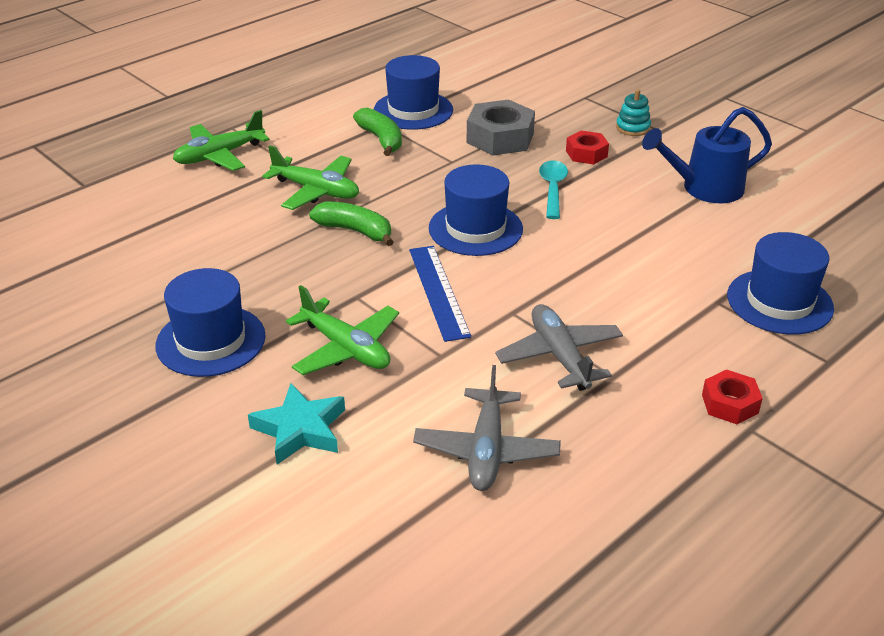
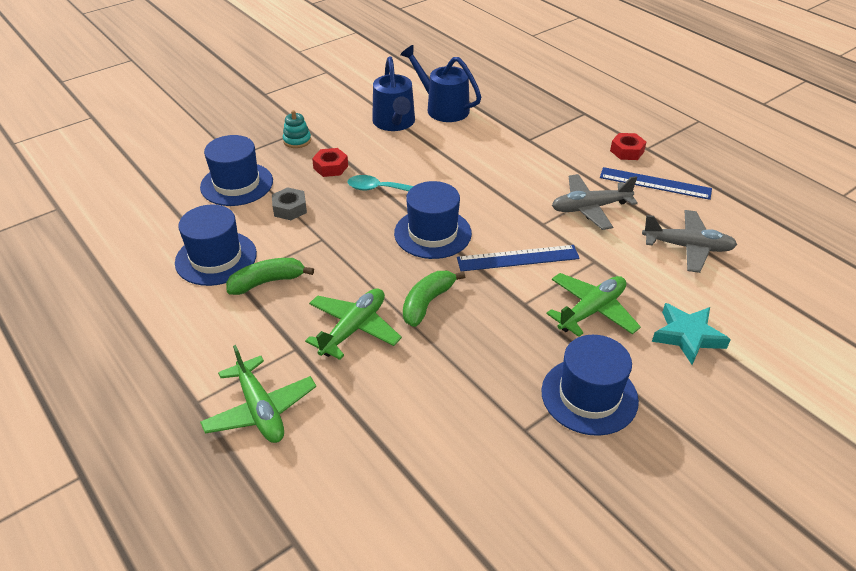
camera: 85 degrees left, 5 degrees up
grey nut [466,99,535,155] -> grey nut [272,187,307,220], size x0.59
blue hat [727,232,834,335] -> blue hat moved to [200,135,273,206]
none -> blue watering can [400,45,481,122]
none -> blue ruler [600,167,712,200]

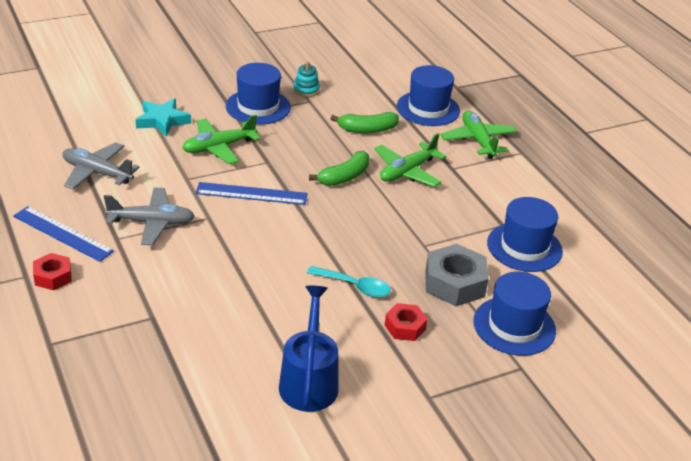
camera: 170 degrees left, 5 degrees down
green banana [226,258,314,295] -> green banana moved to [330,112,399,133]
grey nut [272,187,307,220] -> grey nut [425,244,489,306], size x1.71
turquoise stacking toy [283,110,311,148] -> turquoise stacking toy moved to [293,61,320,97]
blue hat [394,181,472,259] -> blue hat moved to [397,65,460,126]
blue watering can [400,45,481,122] -> none

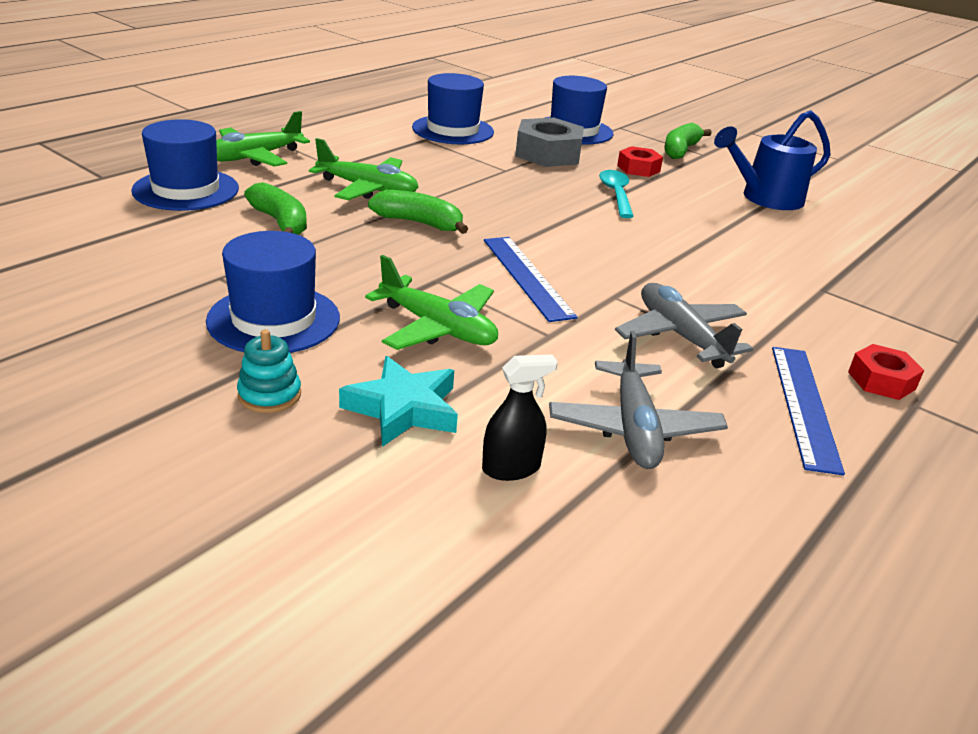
camera: 115 degrees left, 5 degrees down
turquoise stacking toy [293,61,320,97] -> turquoise stacking toy moved to [237,329,301,413]
none -> black spray bottle [482,354,558,481]
none -> green banana [664,123,712,159]

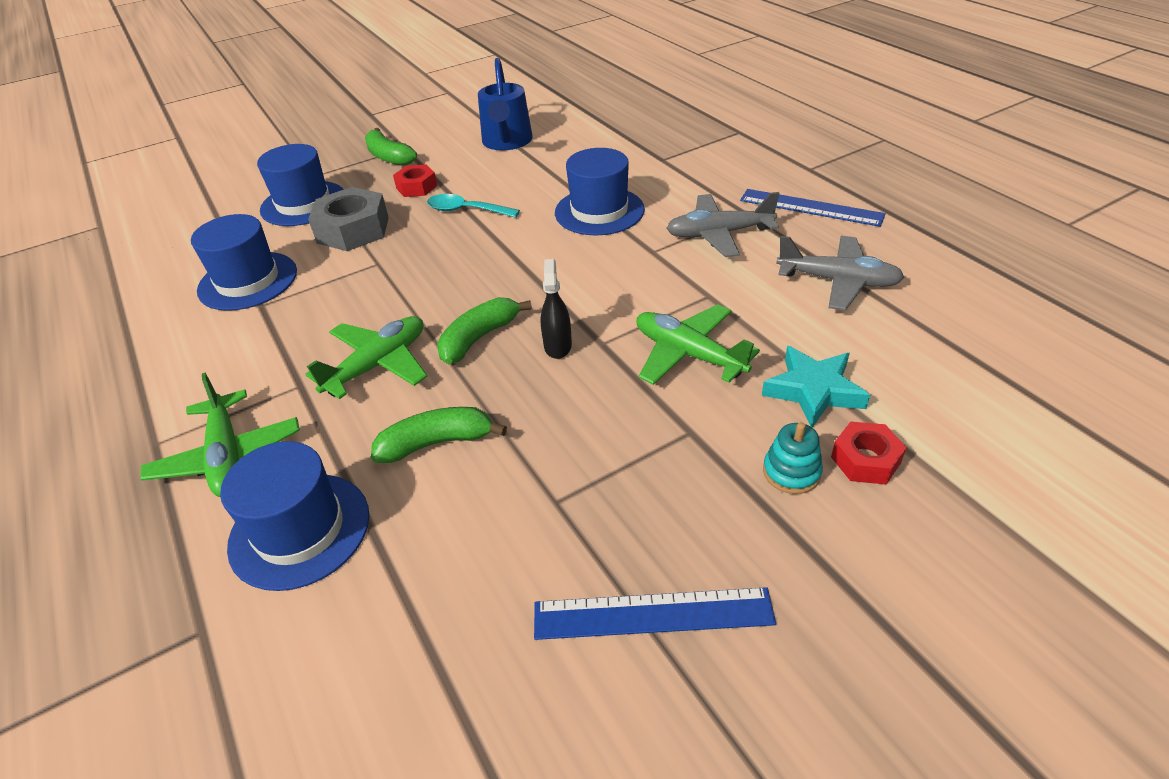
camera: 65 degrees left, 10 degrees up
blue hat [206,231,340,353] -> blue hat moved to [555,148,645,236]
green plane [365,255,498,350] -> green plane turned 105 degrees counterclockwise [636,304,760,385]
black spray bottle [482,354,558,481] -> black spray bottle moved to [540,259,572,359]
blue ruler [484,237,578,322] -> blue ruler moved to [534,587,776,640]
red nut [848,344,924,400] -> red nut moved to [831,421,907,484]

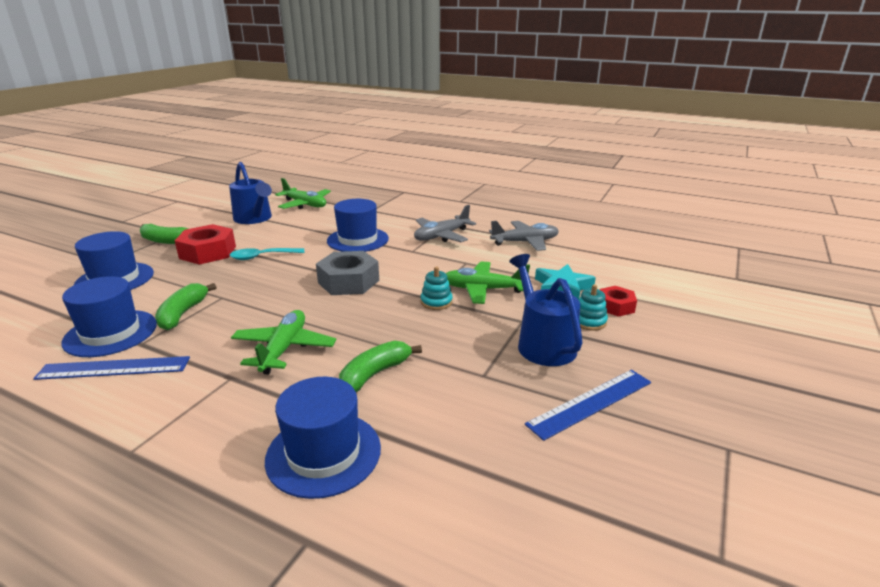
camera: 35 degrees left, 15 degrees down
green plane [141,372,300,497] -> green plane moved to [275,178,331,209]
grey nut [308,187,389,251] -> grey nut moved to [316,251,379,295]
red nut [393,164,437,197] -> red nut [175,224,236,265], size x1.71
green banana [437,297,532,364] -> green banana moved to [155,283,216,330]
black spray bottle [540,259,572,359] -> none
blue ruler [740,189,886,227] -> blue ruler moved to [33,356,190,380]
none -> turquoise stacking toy [421,267,453,310]
none -> blue watering can [509,254,583,366]

